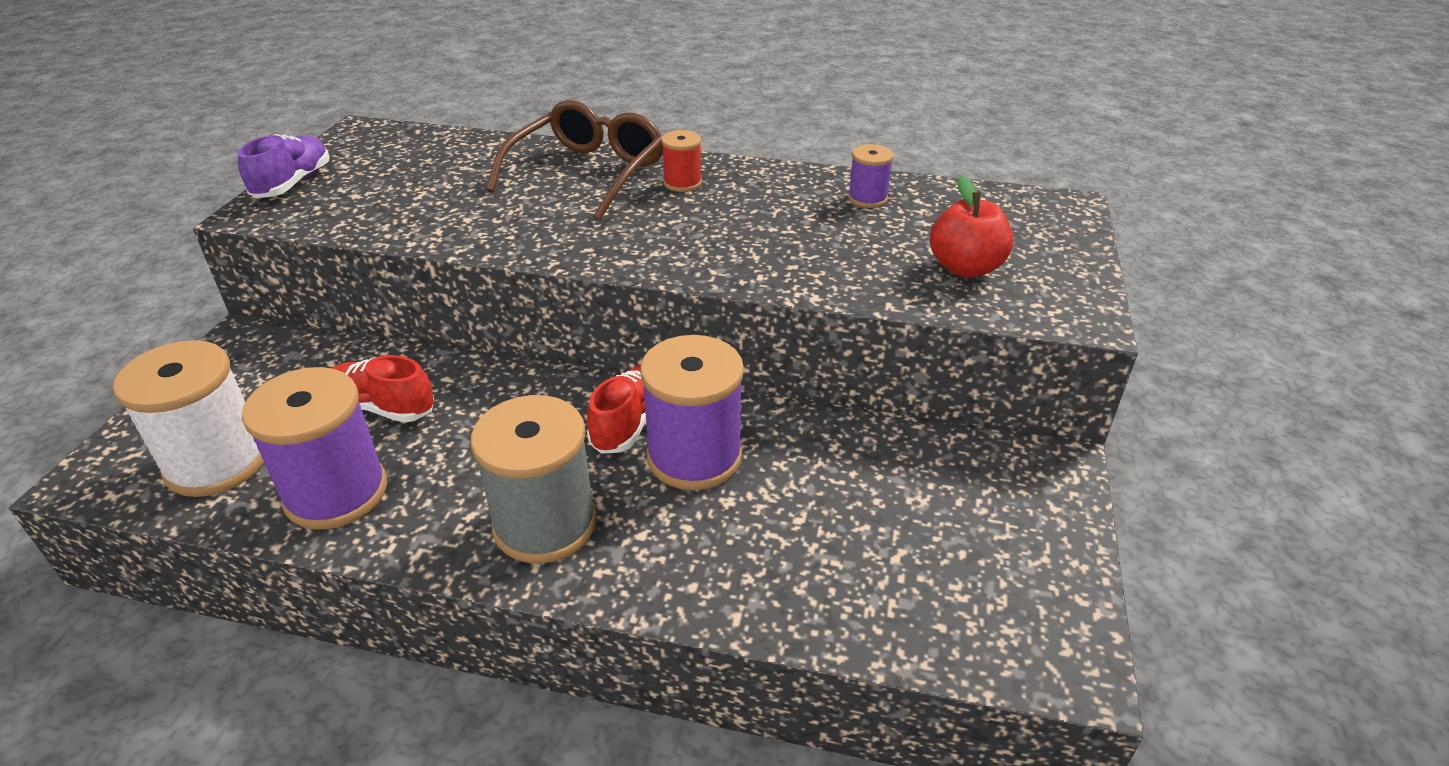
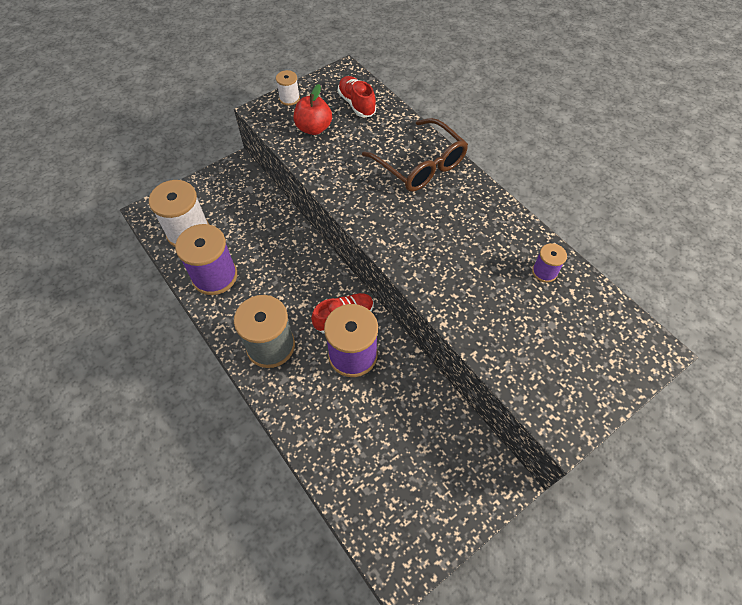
camera: 40 degrees right, 20 degrees up
purple shoe [238,134,330,198] -> white spool [276,70,300,106]
red shoe [332,355,434,423] -> red shoe moved to [338,76,376,117]
brown glasses [486,100,663,221] -> brown glasses turned 75 degrees clockwise [362,118,468,192]
red spool [661,130,702,192] -> none
red apple [930,175,1013,277] -> red apple moved to [294,84,332,135]

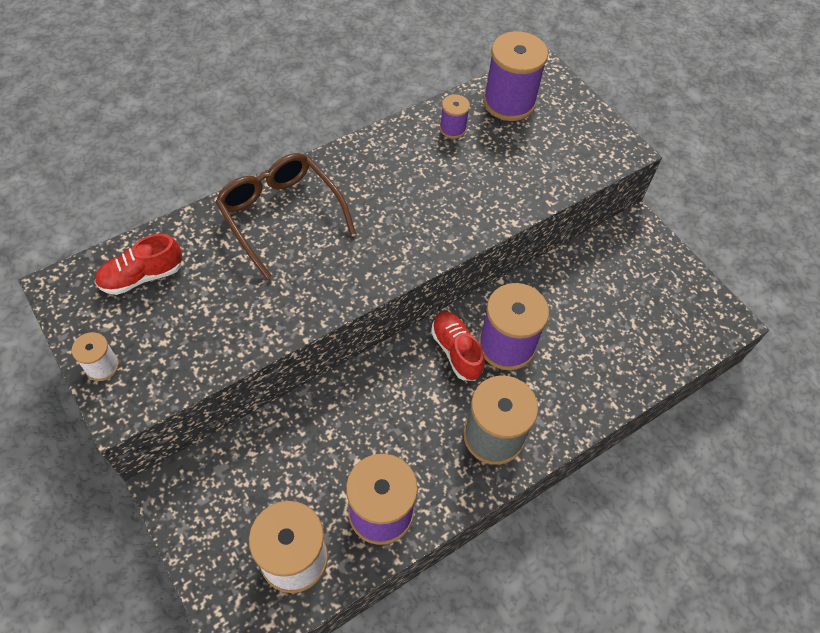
camera: 90 degrees left, 0 degrees up
red apple [294,84,332,135] -> none
brown glasses [362,118,468,192] -> brown glasses turned 90 degrees counterclockwise [215,153,356,279]
none -> purple spool [483,31,548,121]

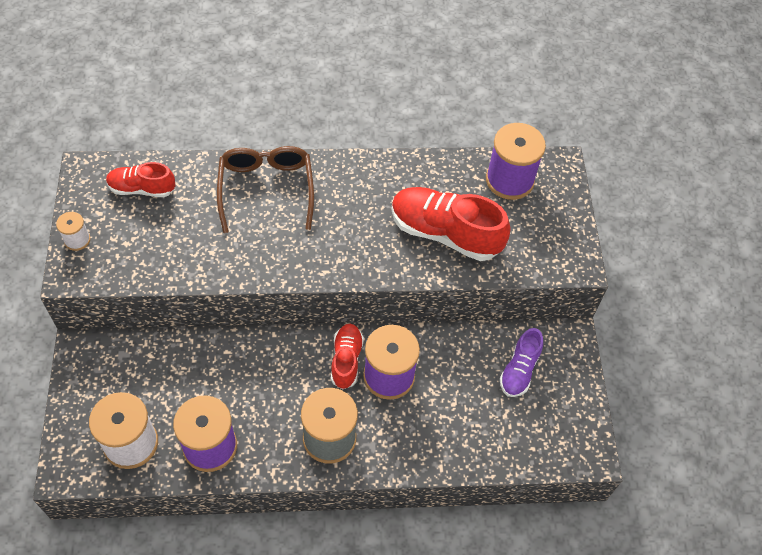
camera: 30 degrees right, 0 degrees up
purple spool [440,94,470,139] -> none
none -> red shoe [391,187,510,261]
none -> purple shoe [500,328,543,397]

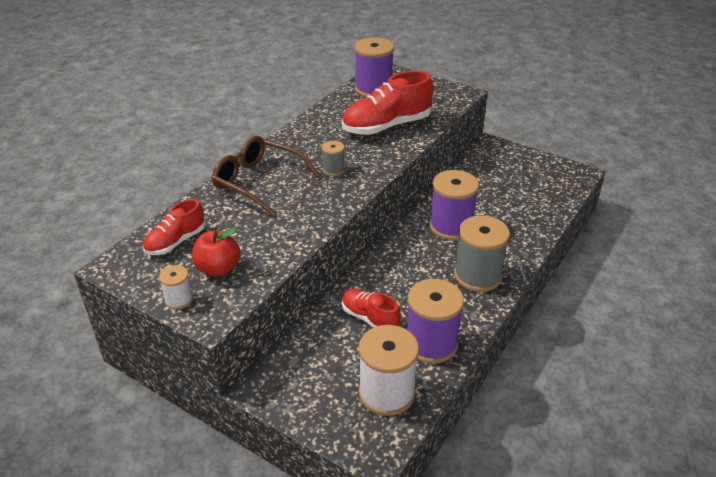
camera: 50 degrees left, 20 degrees down
red shoe [331,324,364,389] -> red shoe moved to [342,289,401,328]
purple shoe [500,328,543,397] -> none
none -> red apple [192,228,241,276]
none -> grey spool [322,141,345,176]

